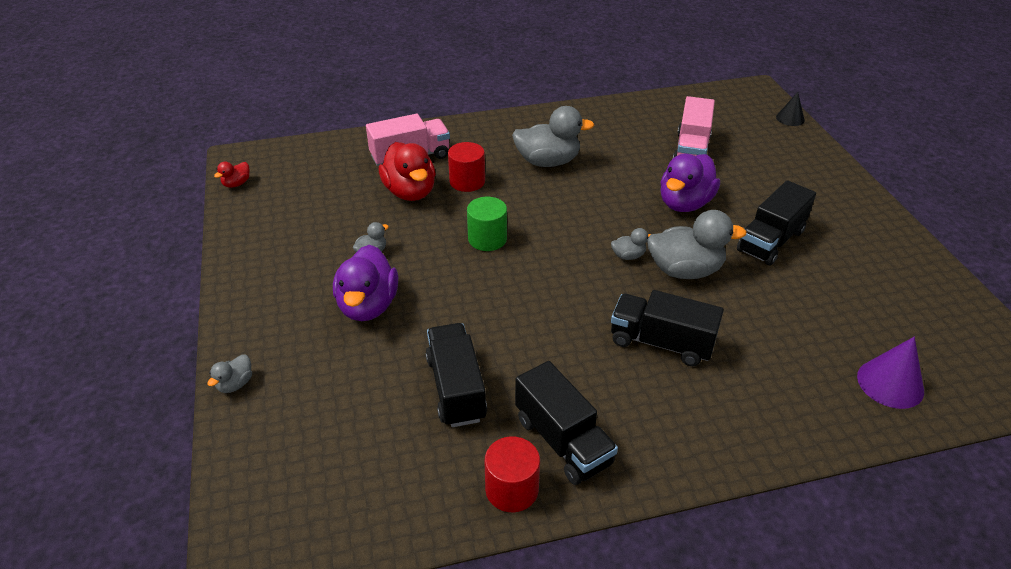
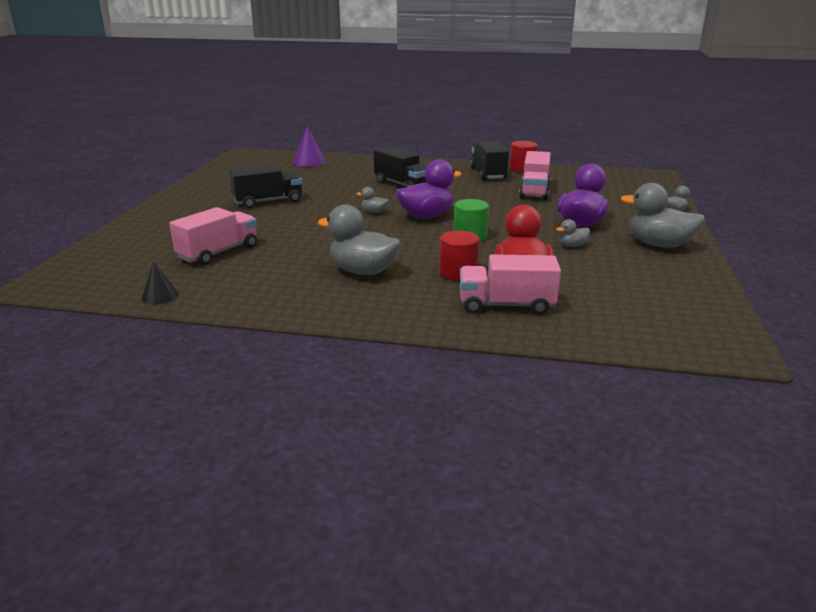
camera: 155 degrees left, 15 degrees down
red duck [214,162,249,188] -> none
black truck [426,323,487,427] -> pink truck [519,151,550,200]
grey duck [647,210,747,279] -> grey duck moved to [621,183,705,248]
purple duck [660,154,720,212] -> purple duck moved to [396,159,462,218]
black cone [776,92,805,126] -> black cone moved to [141,261,179,304]

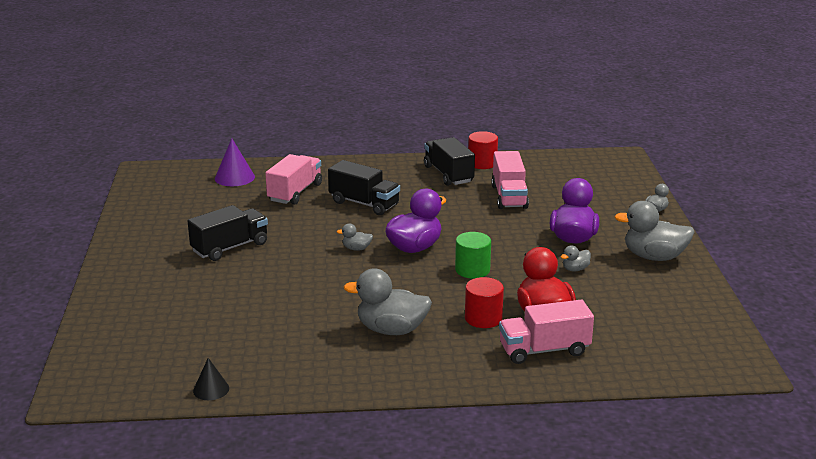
camera: 15 degrees left, 0 degrees up
pink truck [169,207,257,265] -> pink truck moved to [265,154,322,205]

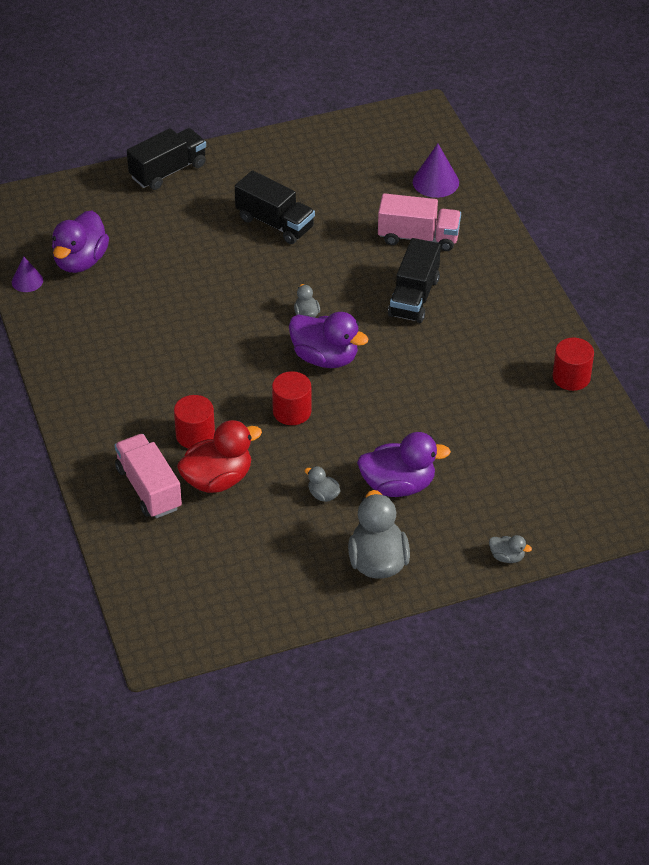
camera: 75 degrees right, 20 degrees up
black cone [193,358,229,400] -> purple cone [12,257,43,292]
grey duck [344,269,432,335] -> none
black truck [424,137,475,186] -> black truck moved to [127,128,206,190]
green cylinder [455,232,491,279] -> red cylinder [272,371,312,425]
pink truck [491,151,529,209] -> none
none -> purple duck [52,210,109,273]

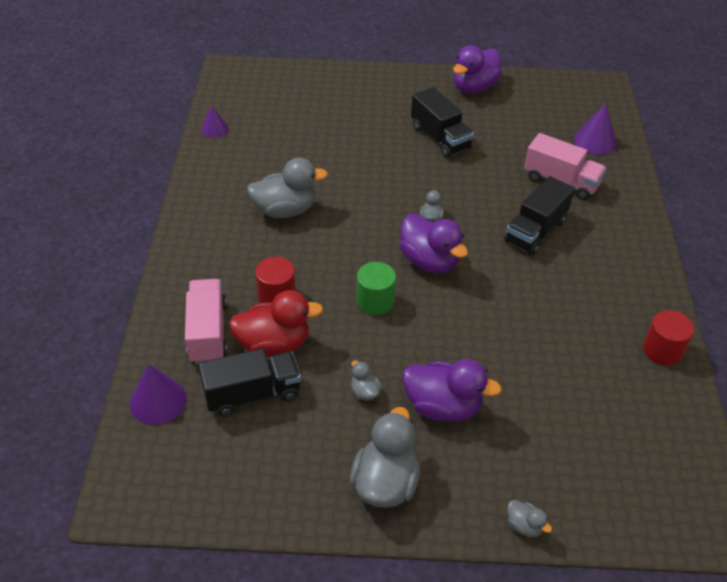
camera: 20 degrees right, 0 degrees up
purple duck [52,210,109,273] -> purple duck moved to [453,45,502,93]
black truck [127,128,206,190] -> black truck moved to [198,348,301,417]
red cylinder [272,371,312,425] -> green cylinder [356,262,396,315]
none -> purple cone [130,364,187,425]
none -> grey duck [247,158,328,218]

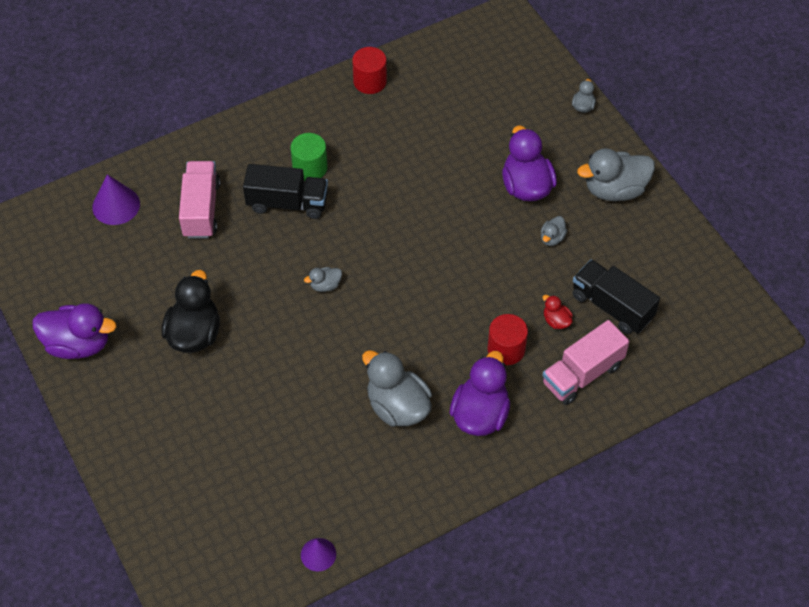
camera: 120 degrees left, 10 degrees up
purple cone [130,364,187,425] -> none
red duck [229,290,323,357] -> red duck [543,295,573,329], size x0.47
green cylinder [356,262,396,315] -> green cylinder moved to [291,133,328,181]
purple duck [399,214,468,273] -> purple duck moved to [450,351,510,436]
black truck [411,87,474,158] -> black duck [162,270,220,353]

